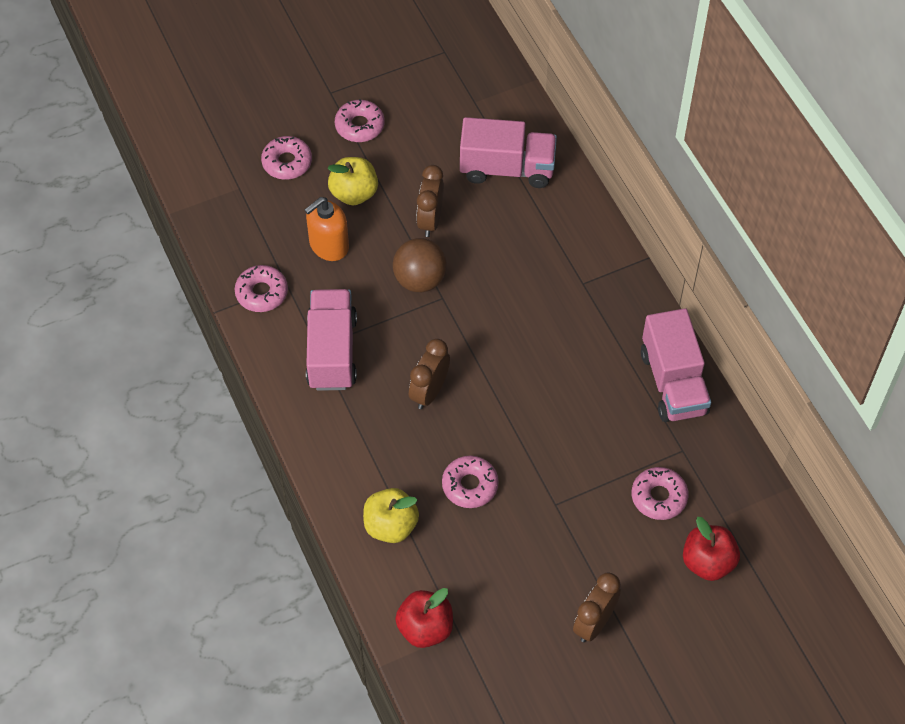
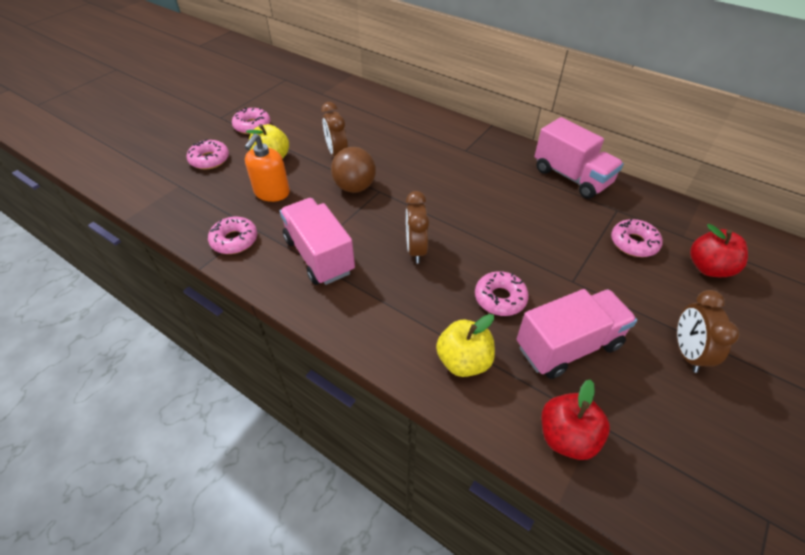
camera: 30 degrees left, 10 degrees down
pink truck [460,117,557,188] -> pink truck moved to [517,289,637,379]

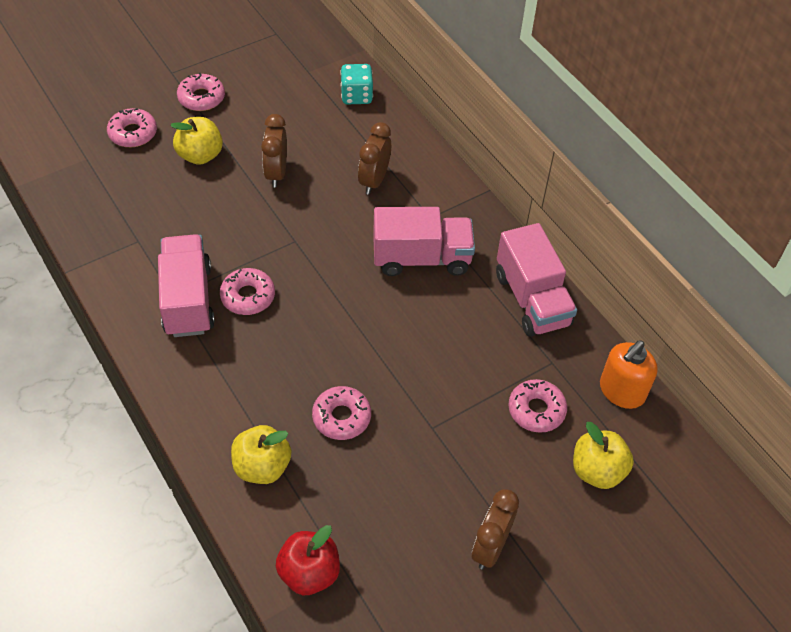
camera: 20 degrees right, 5 degrees up
pink donut [208,217,257,254] -> pink donut moved to [220,268,275,315]
orange soap dispenser [245,134,290,202] -> orange soap dispenser moved to [600,341,658,409]
brown ball [331,147,376,193] -> none
brown clock [406,191,429,263] -> brown clock moved to [358,122,391,194]
pink truck [517,289,637,379] -> pink truck moved to [373,207,475,276]
red apple [690,224,748,277] -> yellow apple [573,422,634,489]
none -> turquoise dice [340,64,373,104]

